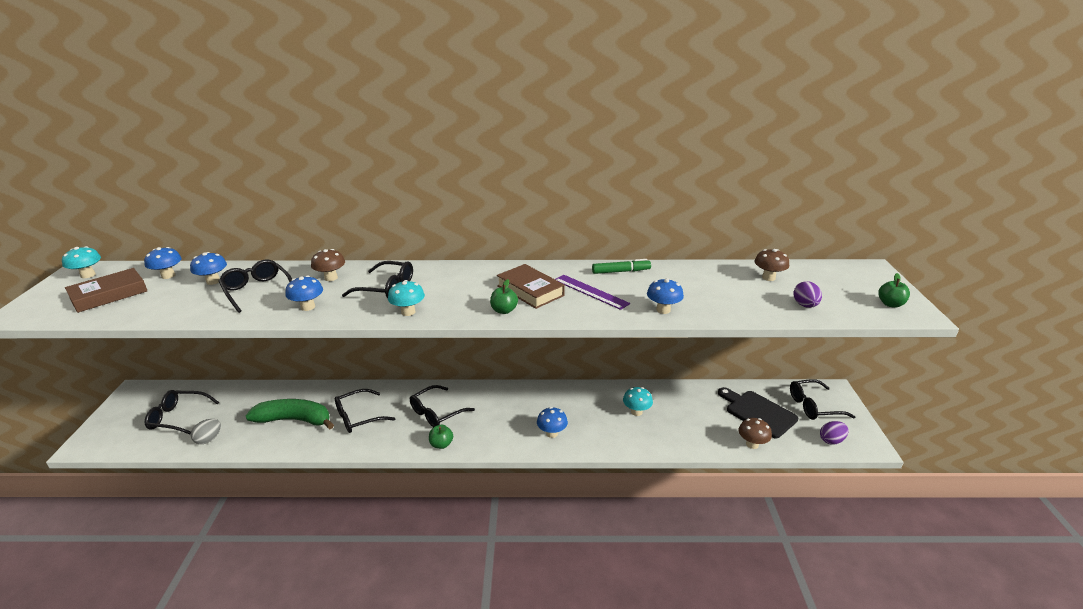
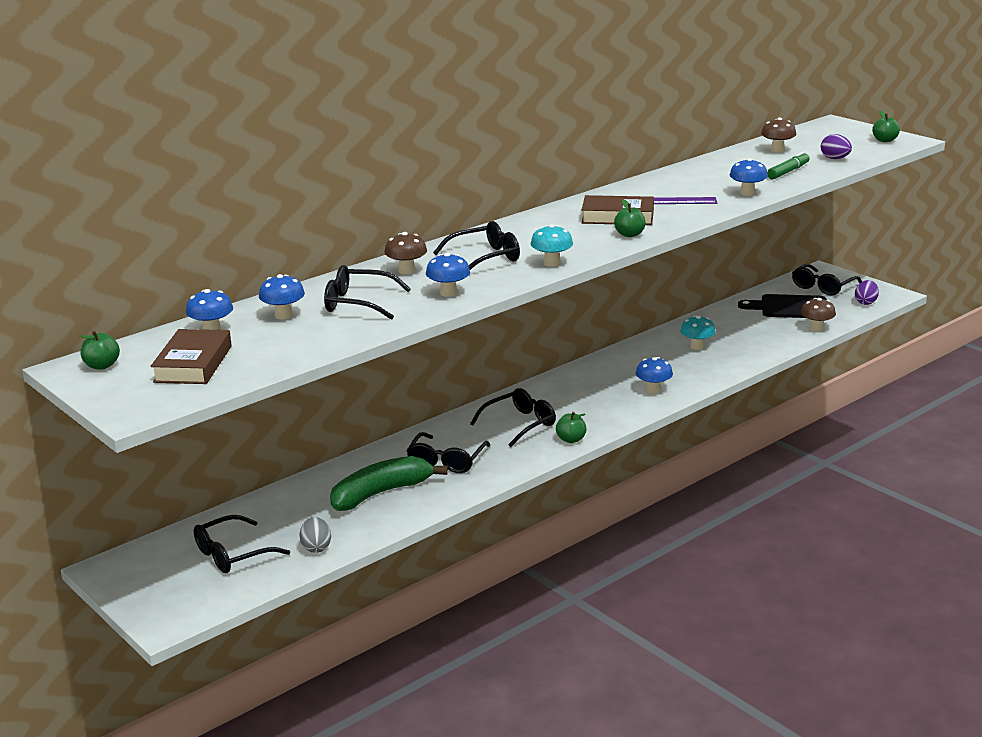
camera: 40 degrees left, 5 degrees down
turquoise mushroom [62,246,101,278] -> green apple [80,331,120,370]
black glasses [410,385,475,427] -> black glasses turned 135 degrees counterclockwise [470,388,556,447]
green marker [592,259,651,274] -> green marker moved to [767,151,810,179]

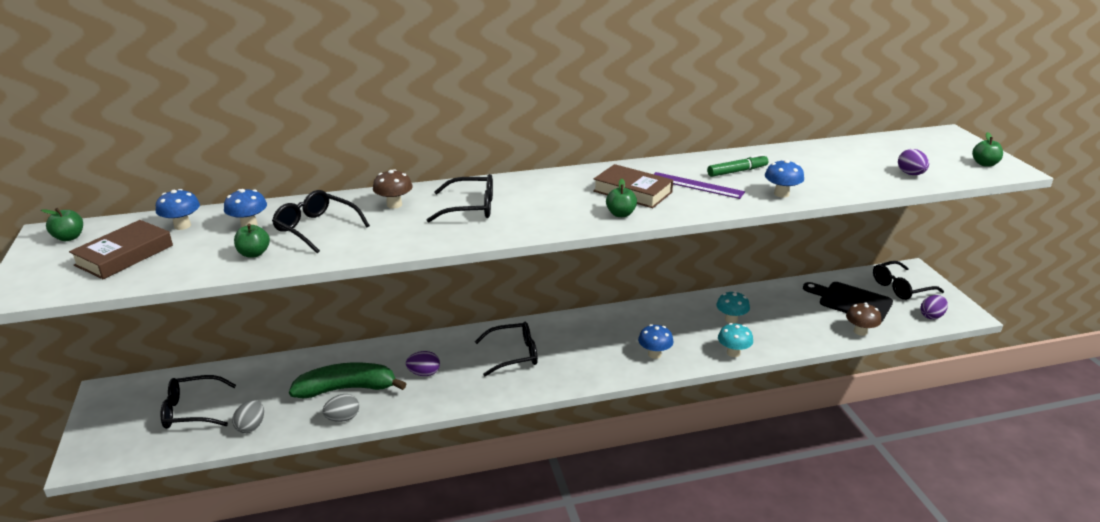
camera: 25 degrees right, 5 degrees up
black glasses [406,432,490,473] -> purple egg [406,351,440,376]
blue mushroom [426,253,470,297] -> none
turquoise mushroom [531,224,573,267] -> turquoise mushroom moved to [718,323,753,357]
green apple [556,412,587,443] -> green apple moved to [234,224,270,258]
brown mushroom [761,117,796,153] -> none
green marker [767,151,810,179] -> green marker moved to [707,154,768,177]
none -> grey egg [322,394,359,422]

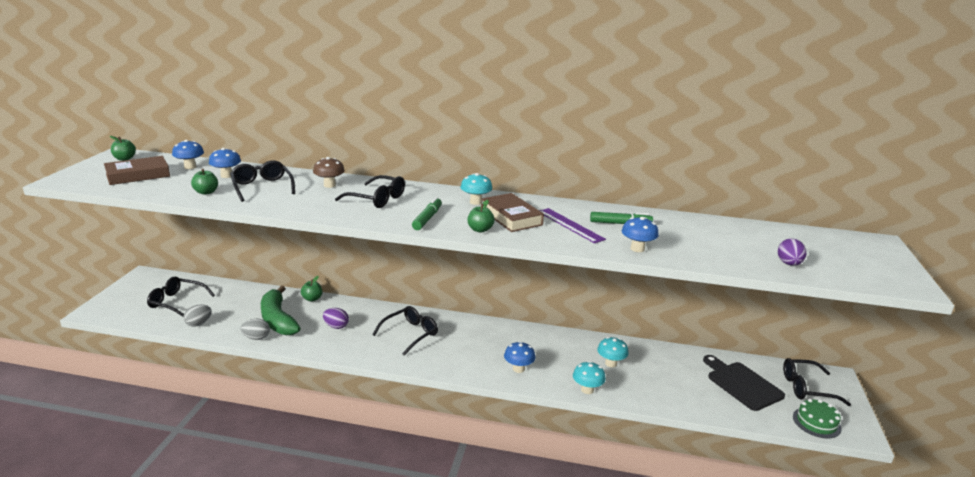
camera: 25 degrees right, 5 degrees down
green banana [289,363,406,399] -> green banana turned 135 degrees counterclockwise [261,286,301,335]
black glasses [475,322,538,376] -> black glasses turned 60 degrees counterclockwise [372,306,438,355]
brown mushroom [846,302,881,336] -> none
purple egg [920,295,948,319] -> green cake [793,399,842,438]
green apple [972,132,1003,167] -> green apple moved to [301,276,322,302]
none -> green marker [412,197,442,230]
none -> turquoise mushroom [461,173,493,205]

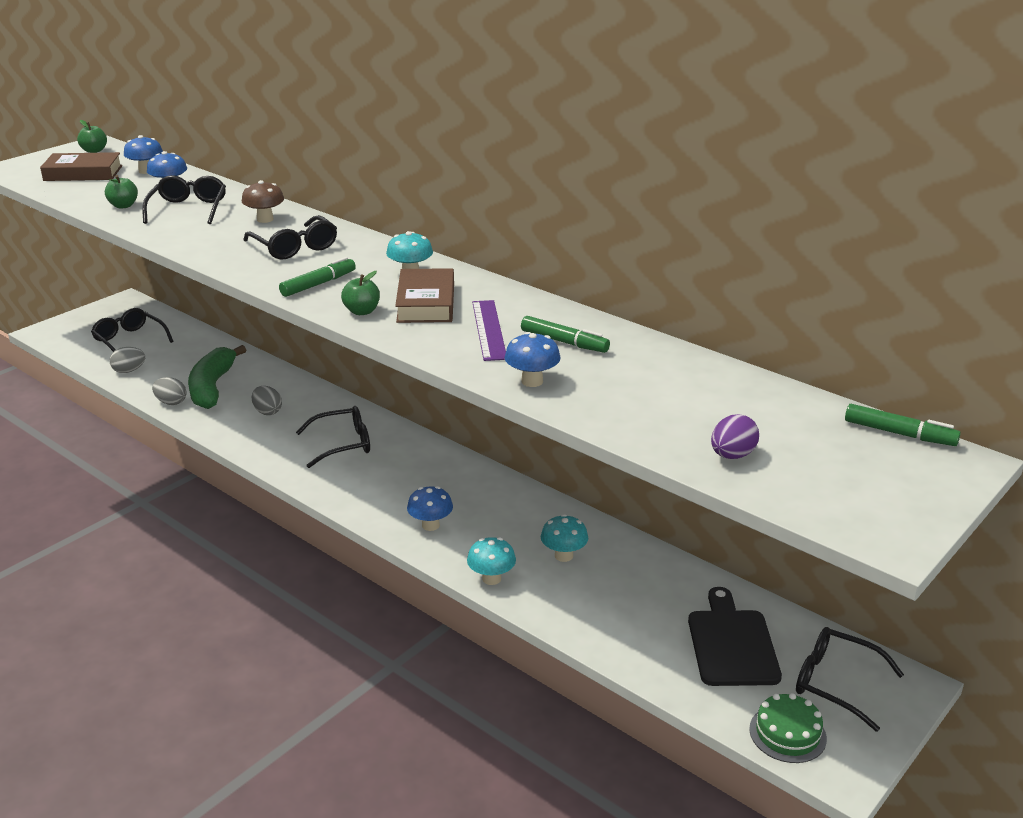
camera: 30 degrees right, 5 degrees up
green apple [301,276,322,302] -> none
purple egg [323,308,349,329] -> grey egg [252,386,282,415]
none -> green marker [845,404,961,446]

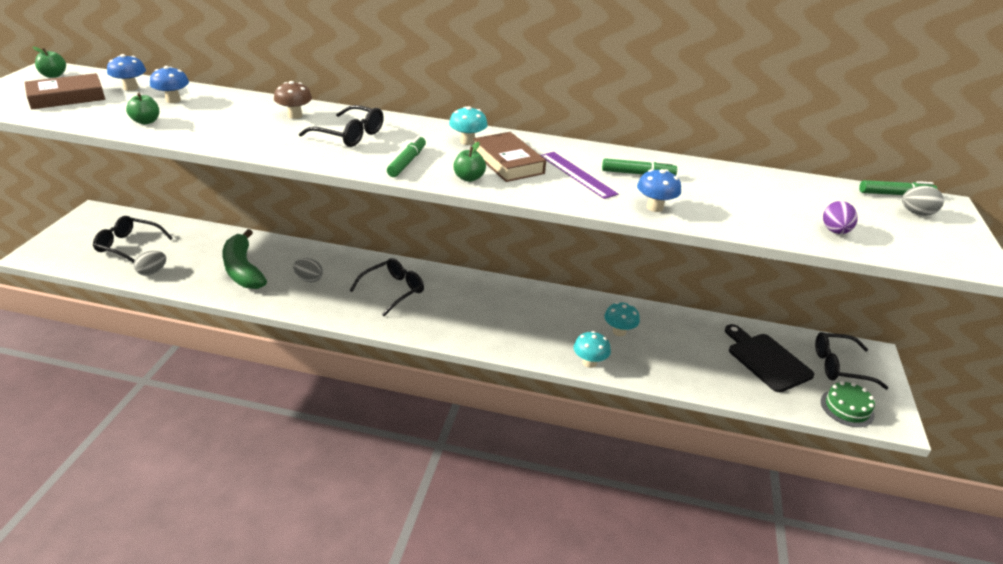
camera: 30 degrees left, 5 degrees up
black glasses [142,175,226,224] -> none
grey egg [152,377,187,405] -> grey egg moved to [902,186,944,216]
blue mushroom [407,486,453,531] -> none

